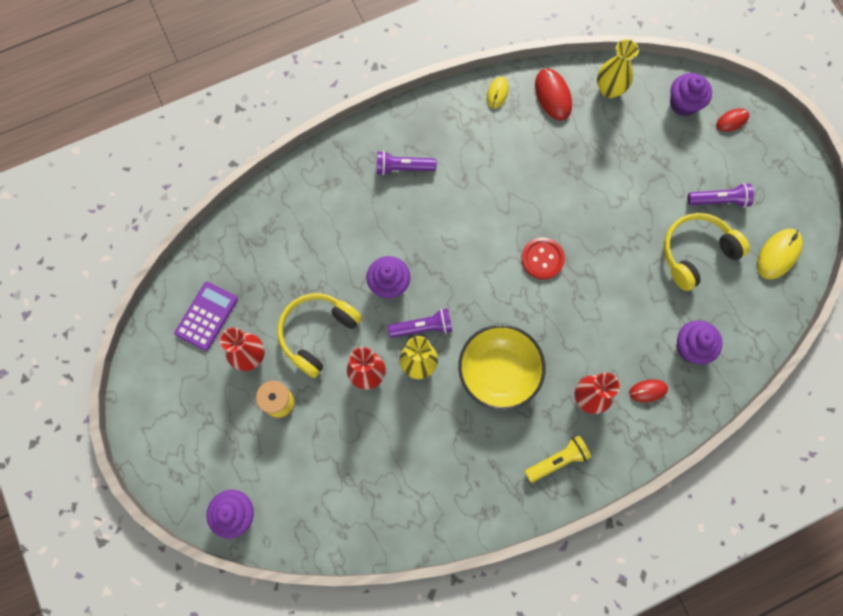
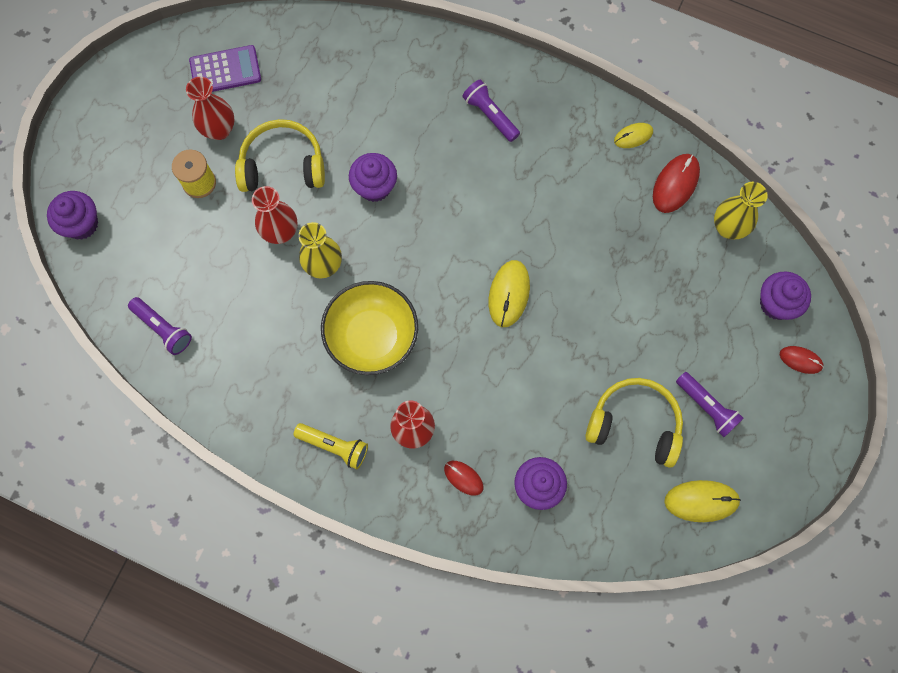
camera: 50 degrees right, 0 degrees up
purple flashlight [388,308,452,338] -> purple flashlight moved to [128,297,192,355]
red button [521,237,565,280] -> yellow mouse [489,260,530,327]

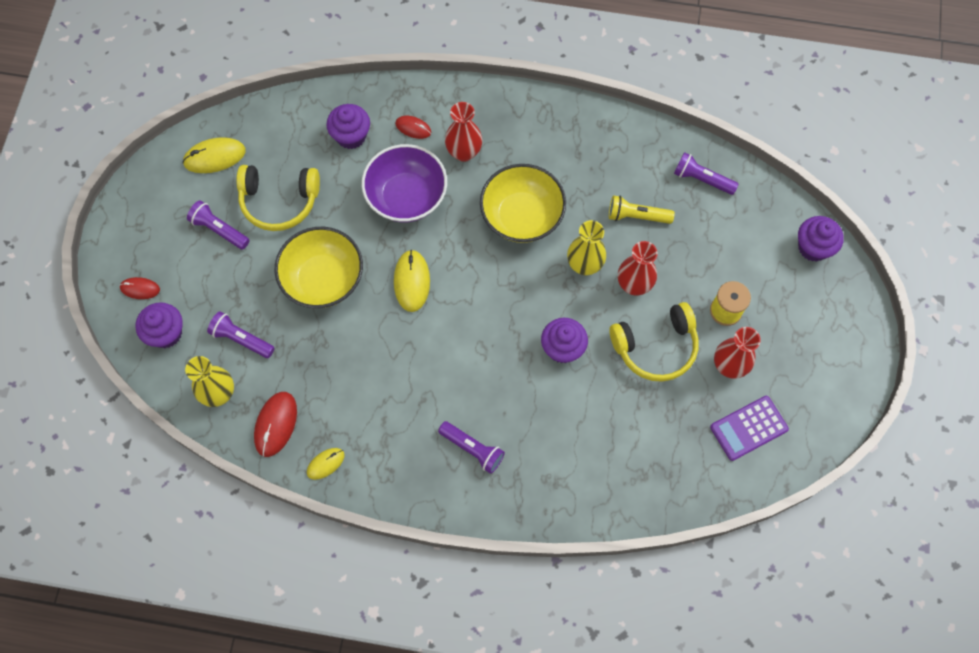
camera: 165 degrees right, 5 degrees down
yellow flashlight [293,423,368,469] -> yellow flashlight moved to [609,195,675,224]
none -> purple flashlight [207,311,275,358]
none -> yellow bowl [275,227,363,308]
none -> purple bowl [362,144,447,222]

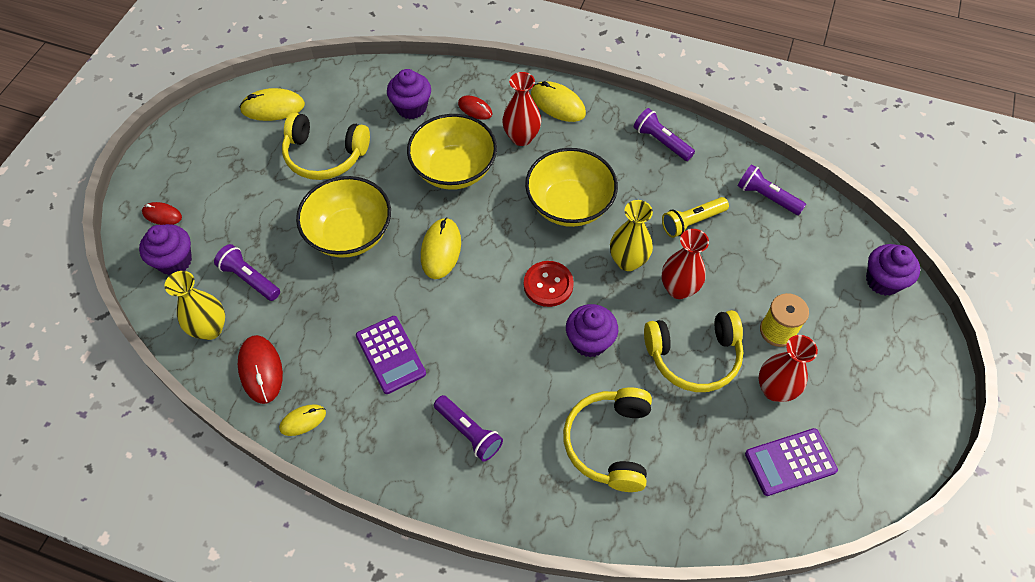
camera: 10 degrees right, 10 degrees down
purple flashlight [187,200,250,250] -> purple flashlight moved to [634,108,695,161]
red mouse [254,392,297,457] -> red mouse turned 45 degrees counterclockwise [238,335,283,404]
purple bowl [362,144,447,222] -> yellow bowl [407,114,497,190]
yellow flashlight [609,195,675,224] -> yellow flashlight turned 45 degrees counterclockwise [662,197,729,238]
none -> purple calculator [356,316,426,394]
none -> red button [524,261,574,307]
none -> yellow mouse [531,81,586,122]
none -> yellow headphones [563,387,652,492]

